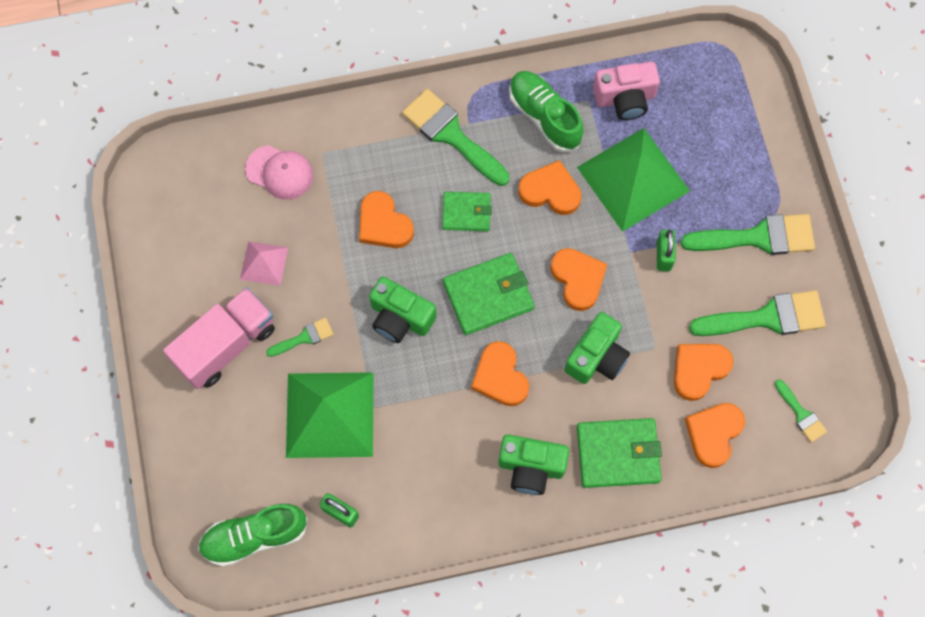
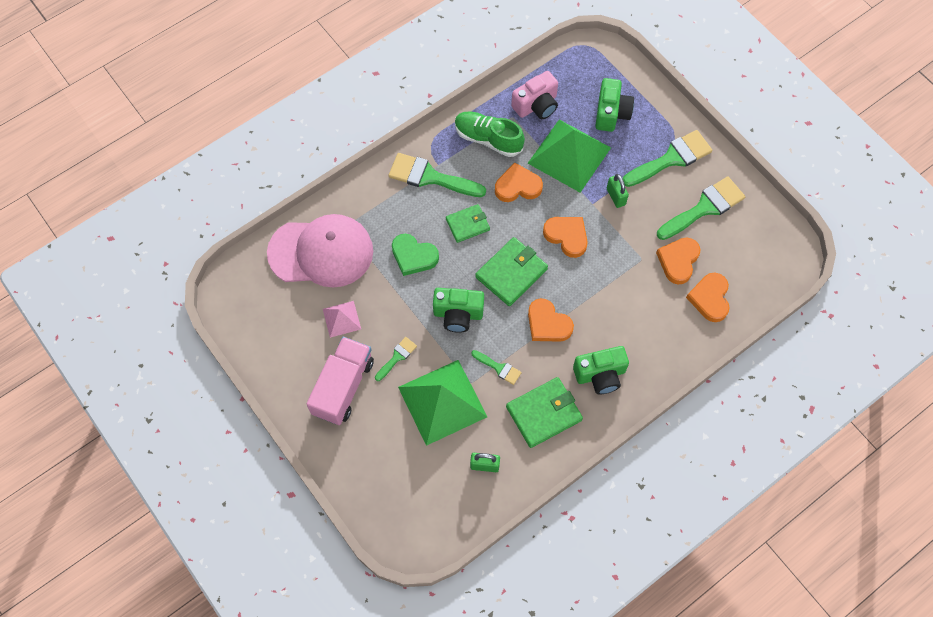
camera: 25 degrees left, 5 degrees down
green shoe [198,504,308,567] -> none
pink cap [245,145,313,200] -> pink cap [267,214,373,287], size x1.94
orange heart [359,191,414,248] -> green heart [392,234,439,276]
green camera [564,312,630,384] -> green camera moved to [595,78,634,132]
green wallet [577,418,662,488] -> green wallet moved to [506,377,583,448]
green brush [775,379,827,442] -> green brush moved to [471,350,522,385]

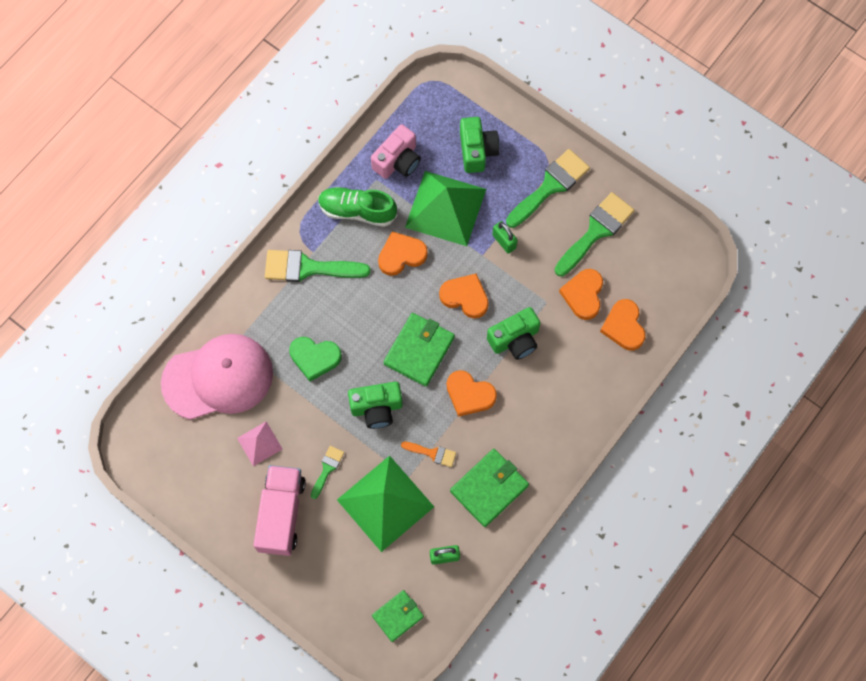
camera: 15 degrees left, 5 degrees up
green wallet [446,204,490,243] -> green wallet moved to [372,590,424,642]
green brush [471,350,522,385] -> orange brush [401,441,456,467]
green camera [573,346,629,394] -> green camera moved to [487,307,540,360]

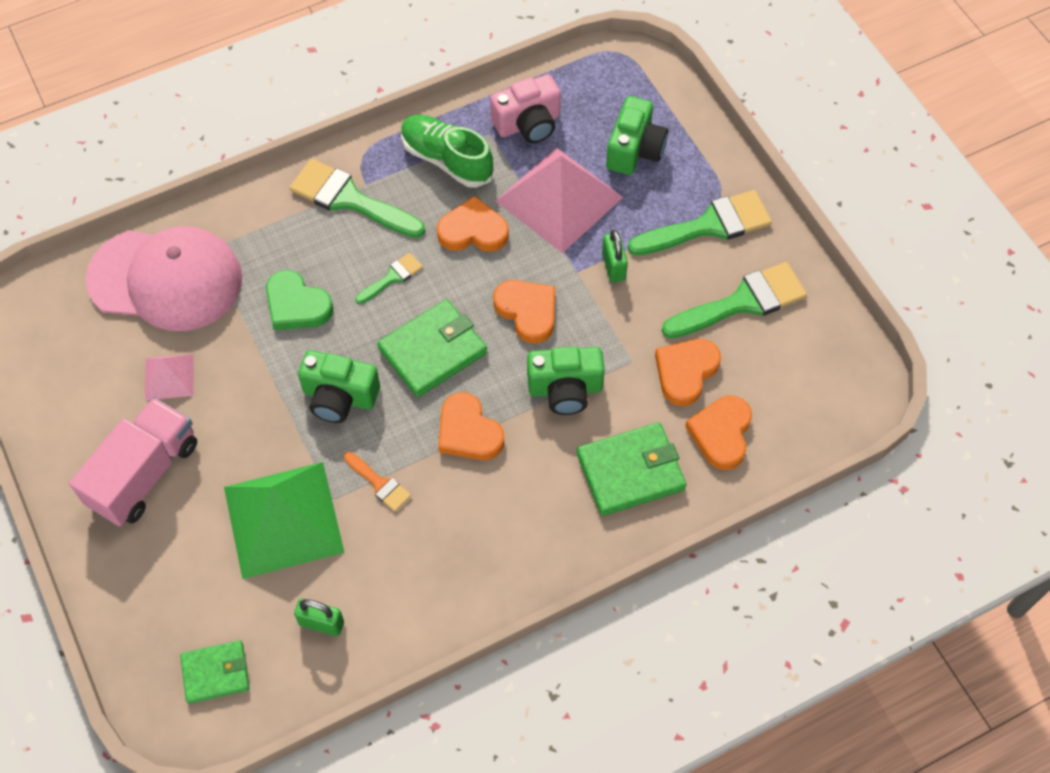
camera: 25 degrees right, 10 degrees down
green brush [311,446,344,499] -> green brush moved to [355,253,423,304]
green pyramid [405,171,486,246] -> pink pyramid [496,147,623,253]
green wallet [450,449,529,527] -> green wallet moved to [577,422,686,516]

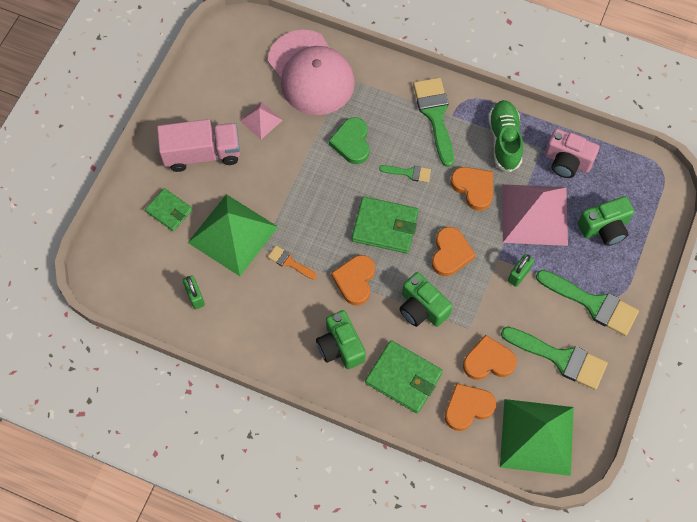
camera: 50 degrees right, 5 degrees up
green wallet [180,640,250,704] -> green wallet moved to [145,188,193,231]
green camera [298,350,380,423] -> green camera moved to [316,310,366,369]
orange brush [344,452,411,512] -> orange brush turned 120 degrees clockwise [268,245,317,280]
none -> green pyramid [500,399,574,476]

